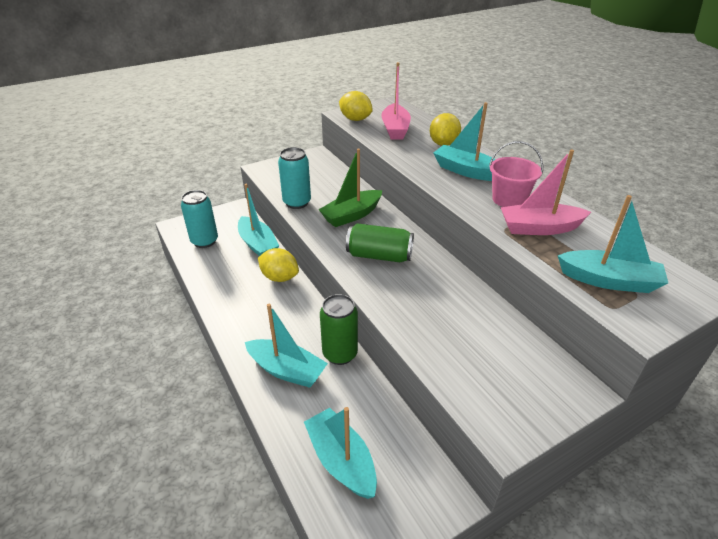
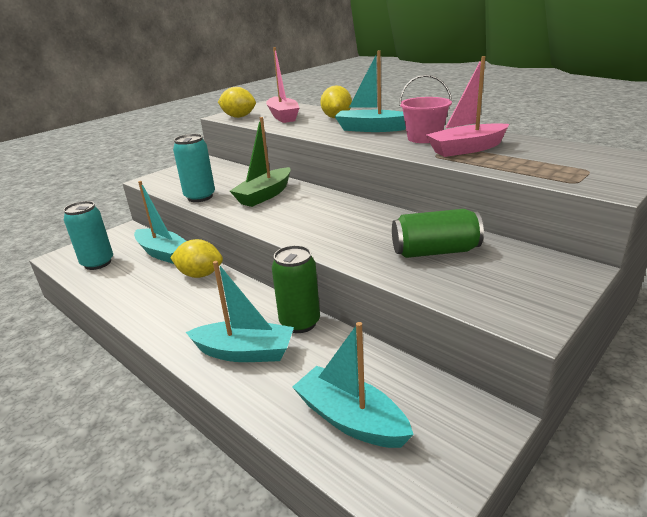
camera: 15 degrees left, 10 degrees down
green can [346,223,414,262] -> green can moved to [392,209,484,258]
turquoise boat [558,195,668,293] -> none

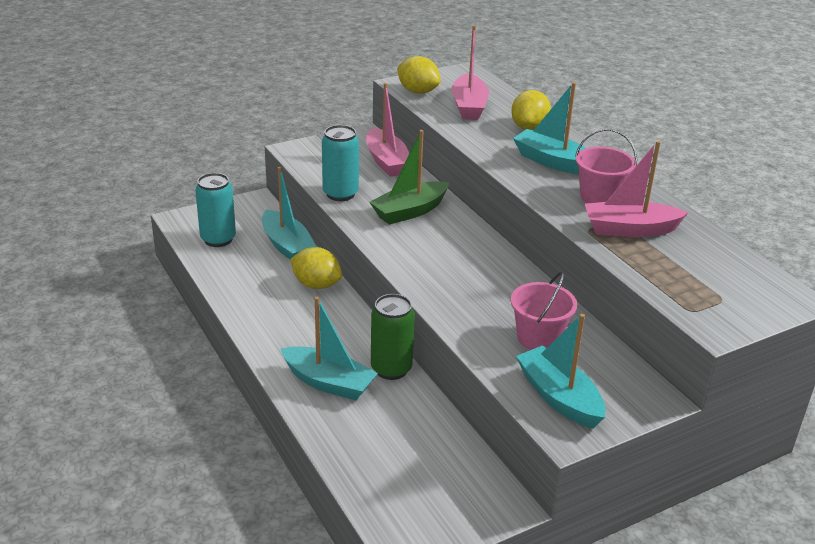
camera: 15 degrees right, 5 degrees up
turquoise boat [292,322,414,448] -> turquoise boat moved to [516,314,606,429]
green can [392,209,484,258] -> pink bucket [511,272,577,350]
none -> pink boat [366,83,409,177]

